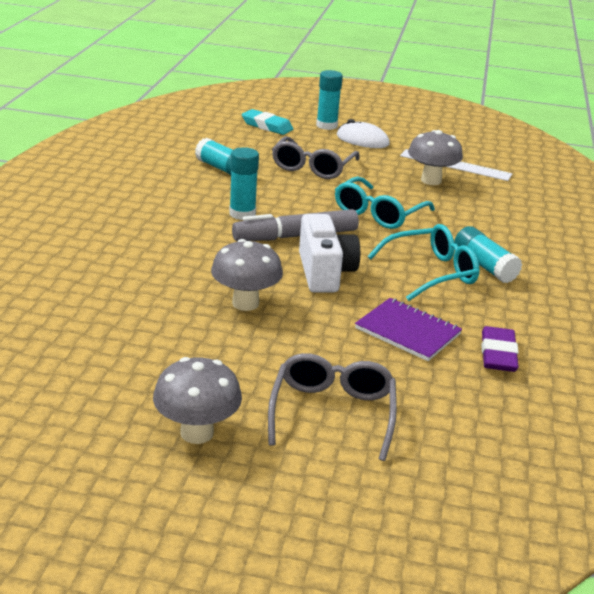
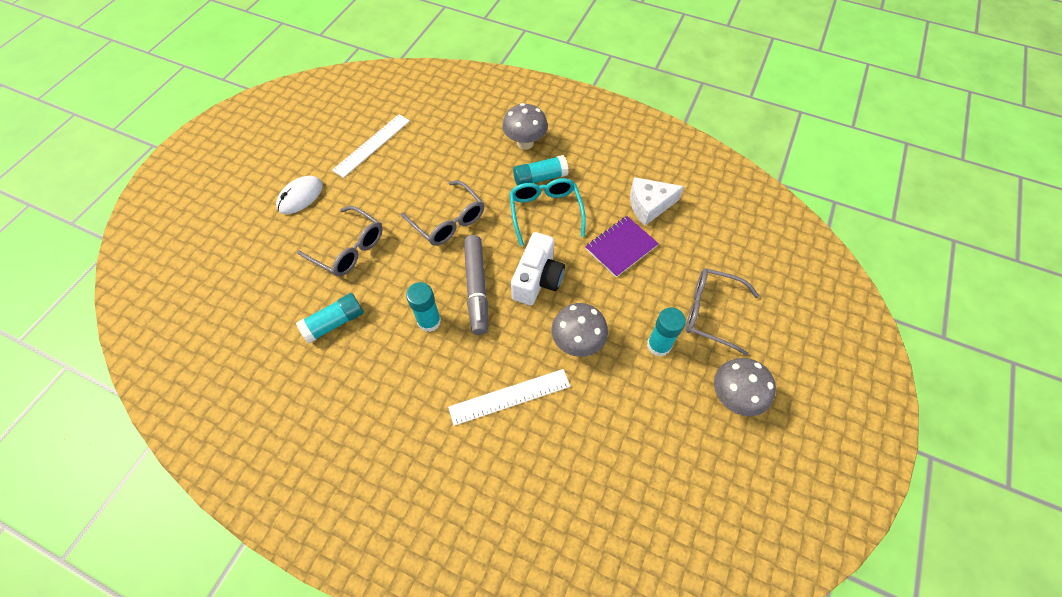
camera: 75 degrees left, 30 degrees up
turquoise eraser [242,109,293,135] -> none
white camera [299,214,360,293] -> white camera turned 105 degrees clockwise [511,232,565,306]
turquoise glue stick [316,70,343,130] -> turquoise glue stick moved to [647,307,686,357]
turquoise glasses [335,176,435,229] -> grey glasses [401,181,484,246]
grey mushroom [408,130,463,185] -> grey mushroom moved to [502,103,548,150]
purple eraser [481,326,519,372] -> white cheese [630,177,684,226]
none -> white ruler [448,369,571,426]

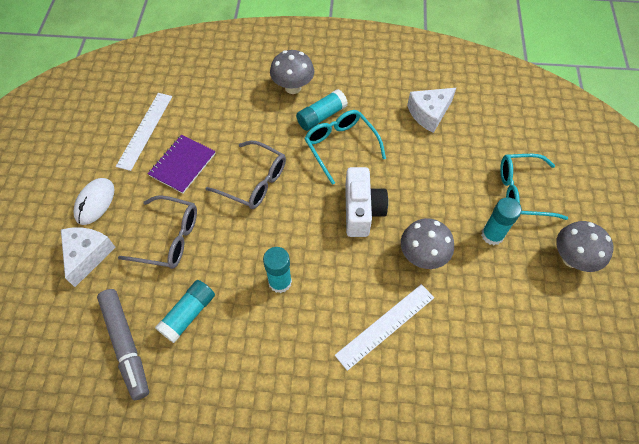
camera: 20 degrees left, 0 degrees up
grey marker [464,235,488,335] -> grey marker moved to [97,289,149,400]
purple notebook [585,216,659,277] -> purple notebook moved to [148,135,216,193]
grey glasses [686,268,759,356] -> turquoise glasses [500,154,568,220]
none -> white cheese [61,227,116,287]

